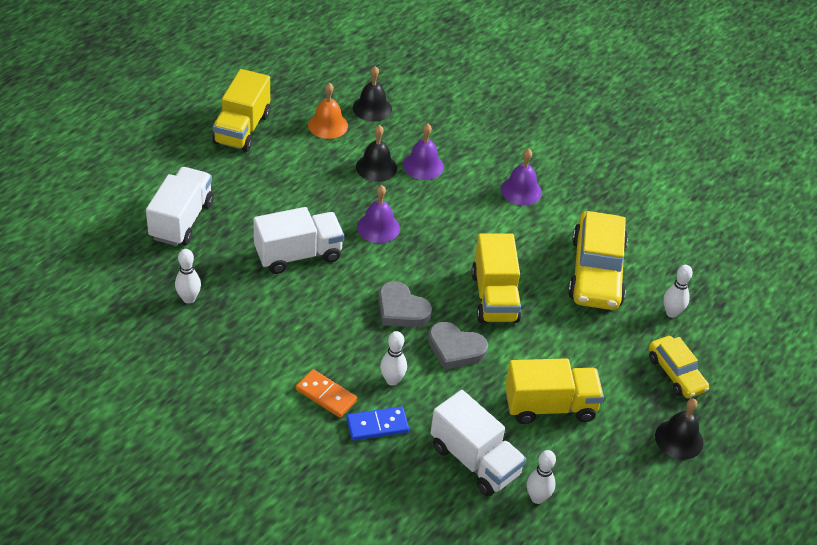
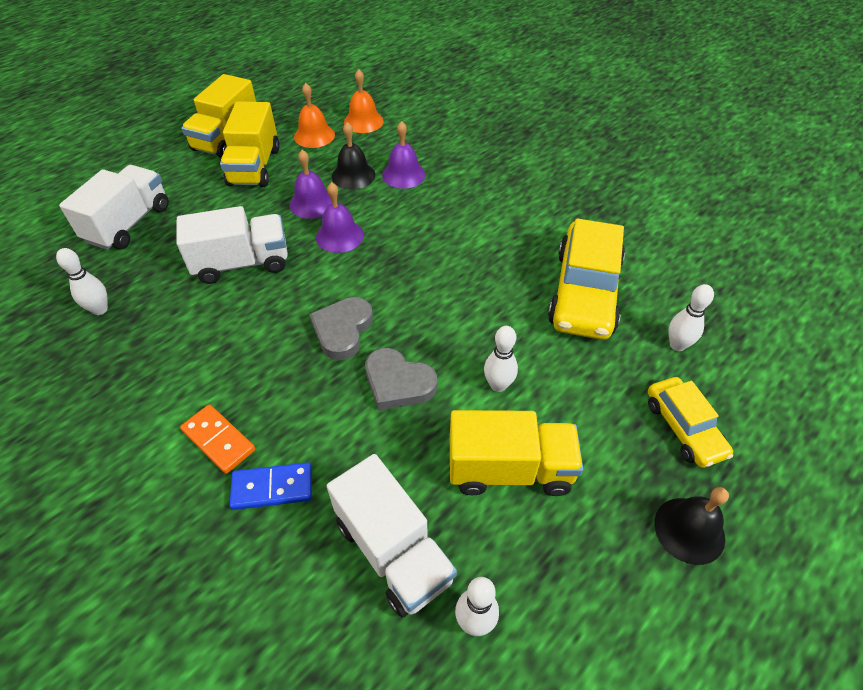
camera: 10 degrees right, 5 degrees up
black bell [353,66,392,122] -> orange bell [344,69,384,133]
grey heart [378,281,432,327] -> grey heart turned 60 degrees clockwise [309,297,373,360]
white bowling pin [380,331,407,386] -> white bowling pin moved to [484,326,518,392]
yellow truck [471,233,521,323] -> yellow truck moved to [220,101,280,187]
purple bell [501,149,542,205] -> purple bell moved to [289,150,332,219]

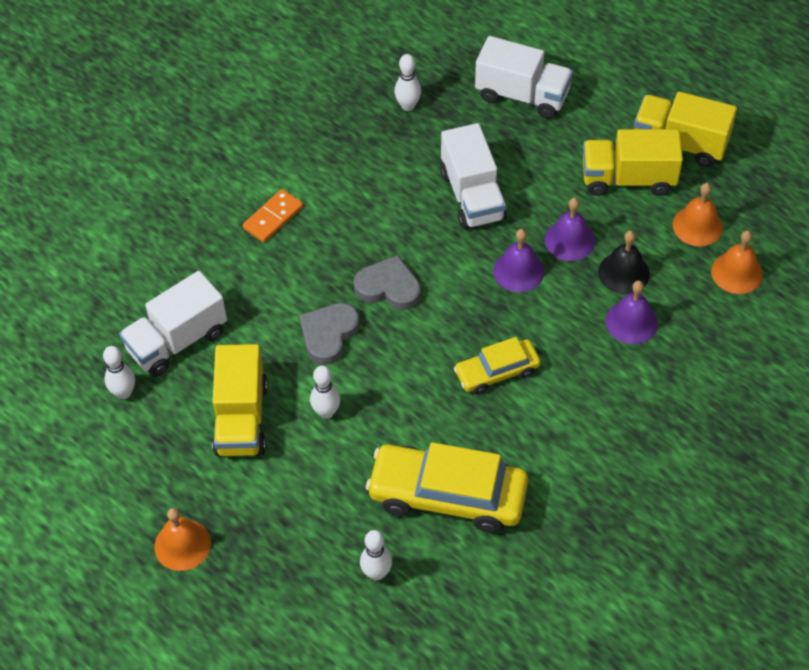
camera: 90 degrees right, 5 degrees up
blue domino [230,462,312,510] -> none
yellow car [648,377,733,468] -> yellow car moved to [454,337,541,394]
black bell [655,487,729,565] -> orange bell [154,508,211,571]

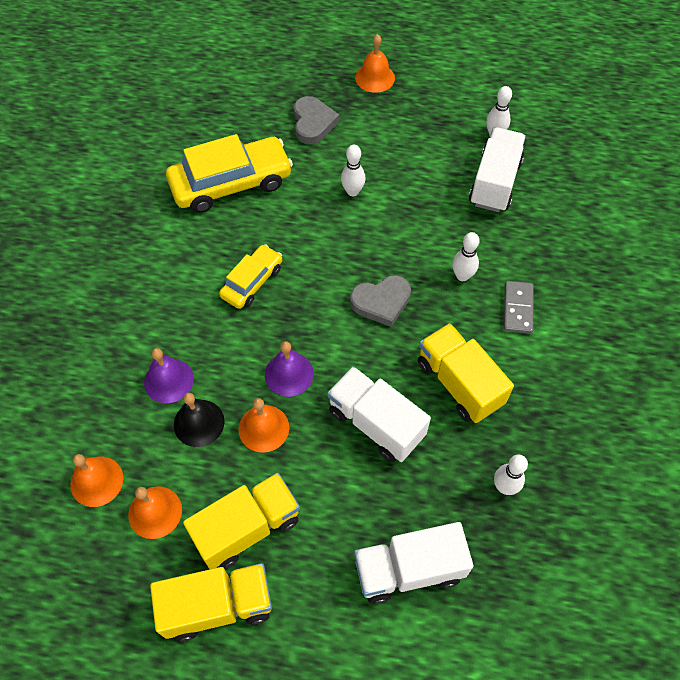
camera: 145 degrees right, 5 degrees up
yellow truck [212,344,268,456] -> yellow truck moved to [418,323,514,423]
orange domino [243,189,303,243] -> grey domino [504,281,533,334]
grey heart [300,303,360,365] -> grey heart moved to [294,96,339,144]
white bowling pin [360,530,392,580] -> white bowling pin moved to [452,232,480,281]
purple bell [545,198,595,261] -> orange bell [238,398,289,453]

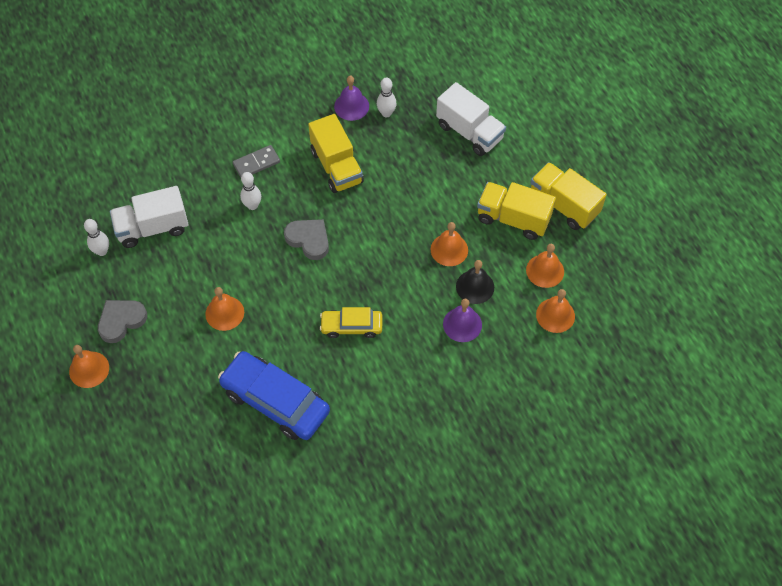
camera: 125 degrees left, 0 degrees up
yellow car [166,134,293,213] -> blue car [218,351,330,440]
purple bell [265,341,314,397] -> purple bell moved to [334,75,369,121]
grey heart [294,96,339,144] -> grey heart moved to [98,300,147,343]
white truck [327,366,431,462] -> none
white bowling pin [341,145,366,196] -> orange bell [205,287,244,331]
yellow truck [418,323,514,423] -> yellow truck turned 45 degrees counterclockwise [308,114,364,193]

